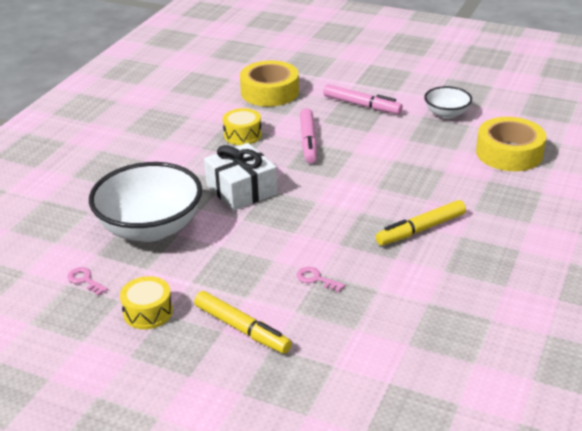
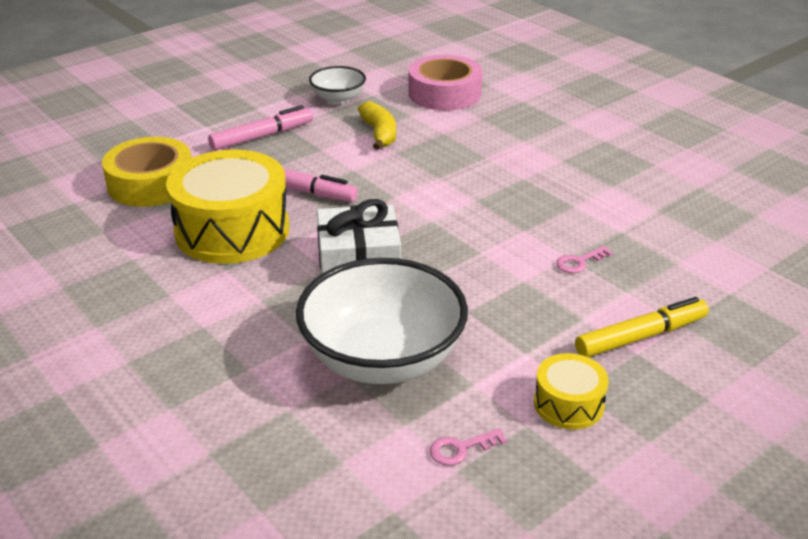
camera: 65 degrees left, 0 degrees up
yellow drum [223,108,262,145] -> yellow drum [166,150,289,264], size x2.05
yellow marker [376,200,466,245] -> none
yellow tape [476,117,546,171] -> pink tape [408,55,483,110]
none -> yellow banana [358,101,396,150]

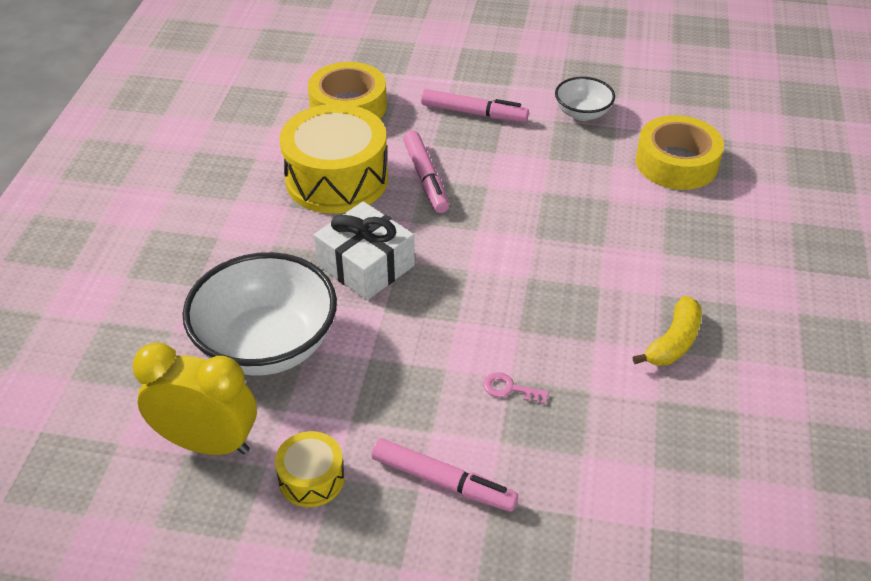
camera: 50 degrees right, 10 degrees up
yellow banana [358,101,396,150] -> yellow banana moved to [633,296,702,366]
pink tape [408,55,483,110] -> yellow tape [636,115,724,190]
pink key [430,428,507,466] -> yellow clock [133,342,257,455]
yellow marker [575,297,709,357] -> pink marker [372,438,518,512]

